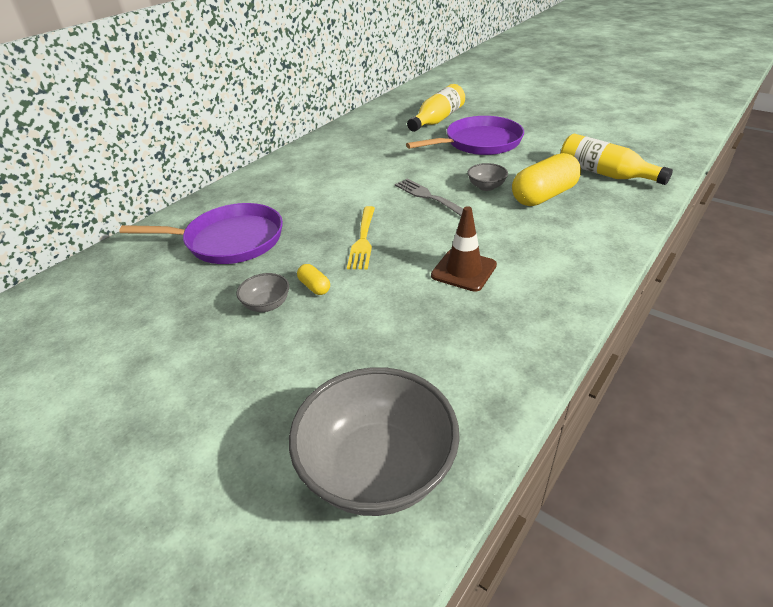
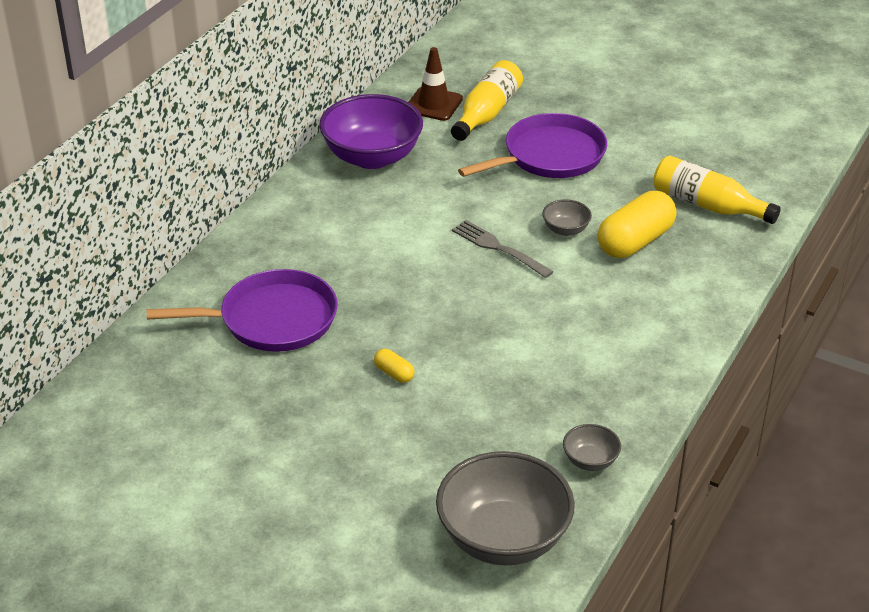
camera: 10 degrees left, 0 degrees up
grey bowl [236,273,289,312] -> grey bowl moved to [563,424,621,471]
yellow fork [347,206,375,269] -> none
brown traffic cone [431,206,497,292] -> brown traffic cone moved to [408,47,463,121]
none -> purple bowl [319,94,423,169]

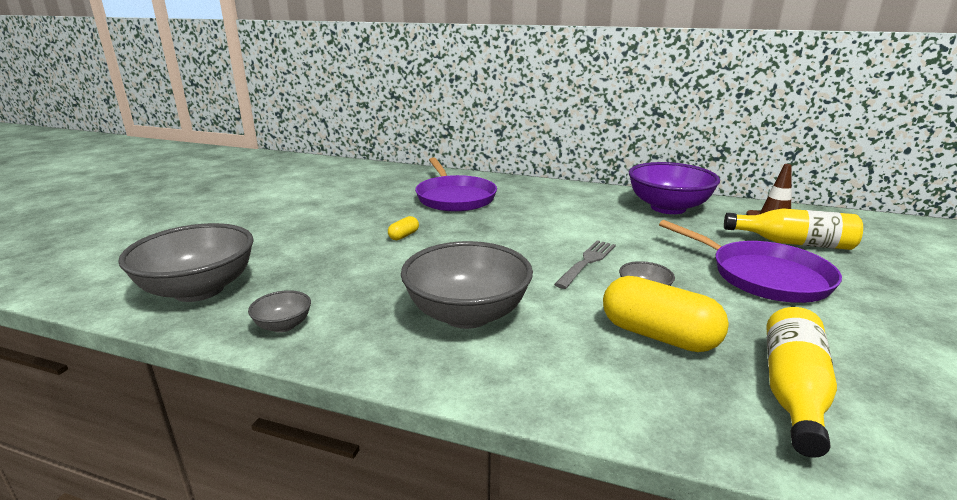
camera: 80 degrees right, 15 degrees down
none -> grey bowl [401,241,533,329]

